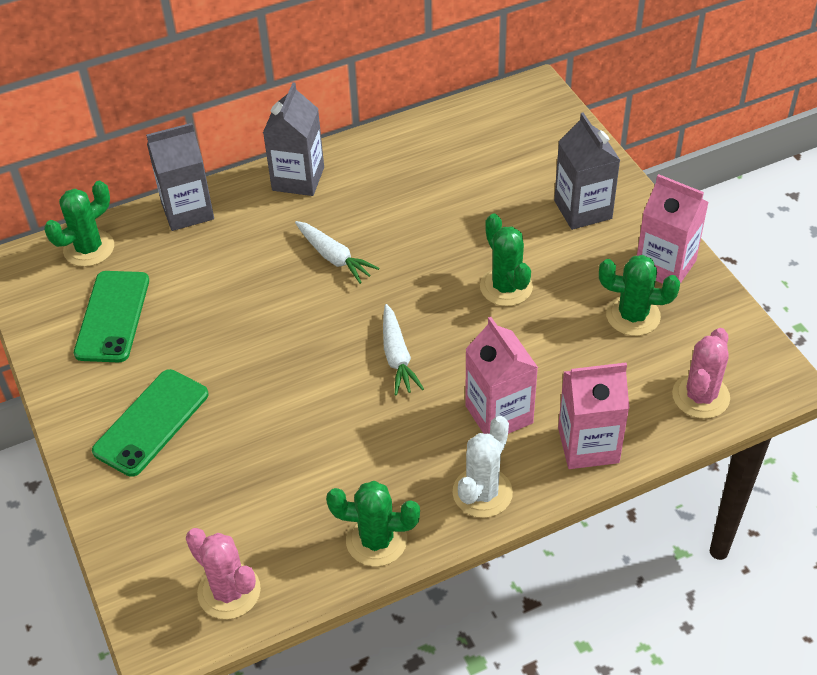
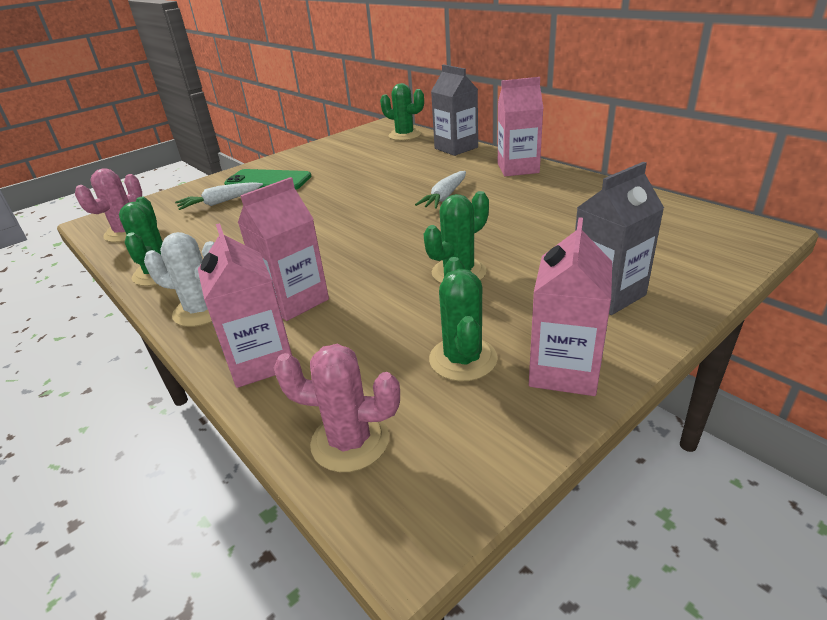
camera: 75 degrees right, 15 degrees down
green phone [74,271,149,363] -> none
grey carton [263,82,324,196] -> pink carton [498,77,543,176]
white carrot [383,304,424,396] -> white carrot moved to [175,182,263,210]

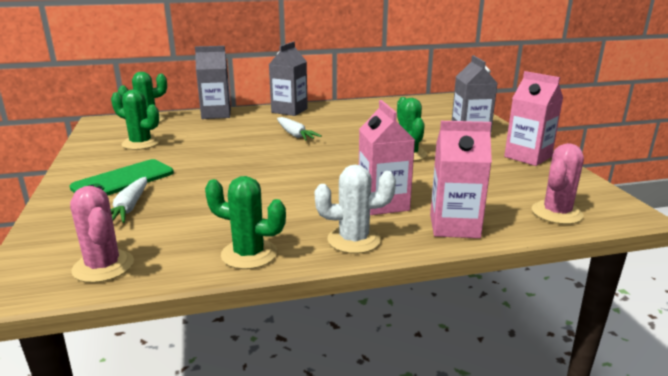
camera: 65 degrees left, 10 degrees down
white cactus [144,232,214,327] -> white cactus turned 45 degrees clockwise [315,165,396,254]
green cactus [429,257,497,381] -> green cactus moved to [111,90,160,150]
pink carton [498,77,543,176] -> grey carton [268,42,308,116]

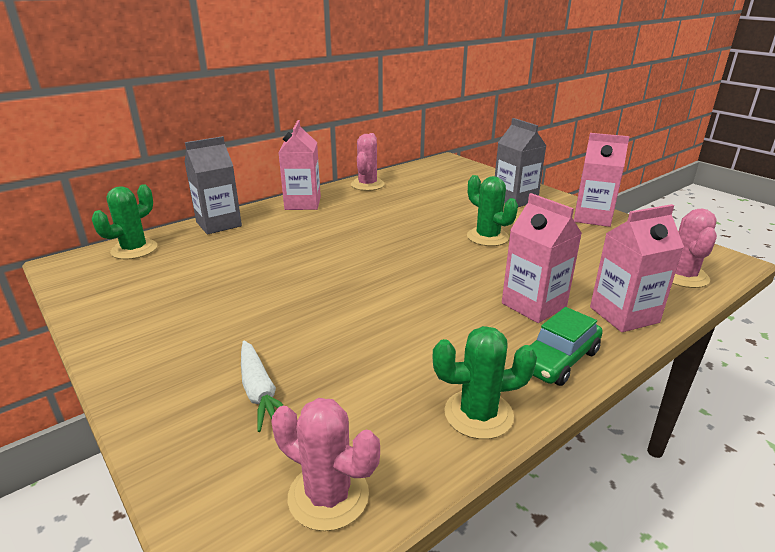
camera: 25 degrees left, 5 degrees up
green phone [70,159,174,196] -> none
green cactus [111,90,160,150] -> none
grey carton [268,42,308,116] -> pink carton [278,120,321,210]
white carrot [277,117,322,141] -> none
white cactus [315,165,396,254] -> green car [530,307,603,386]
none -> pink cactus [351,133,385,191]

